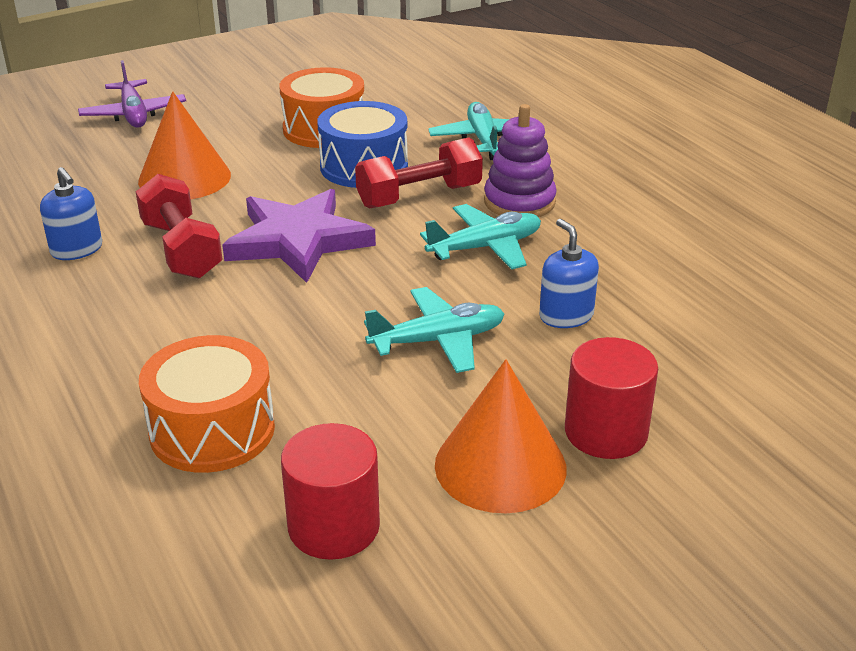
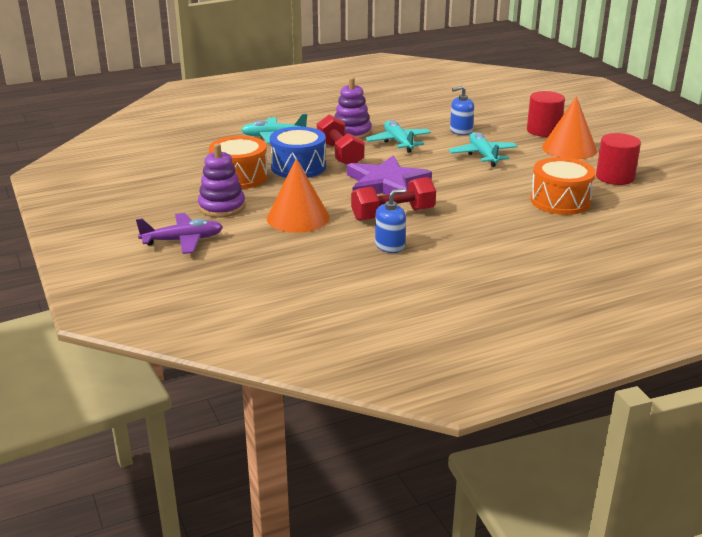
camera: 85 degrees left, 5 degrees down
none -> purple stacking toy [198,143,245,218]

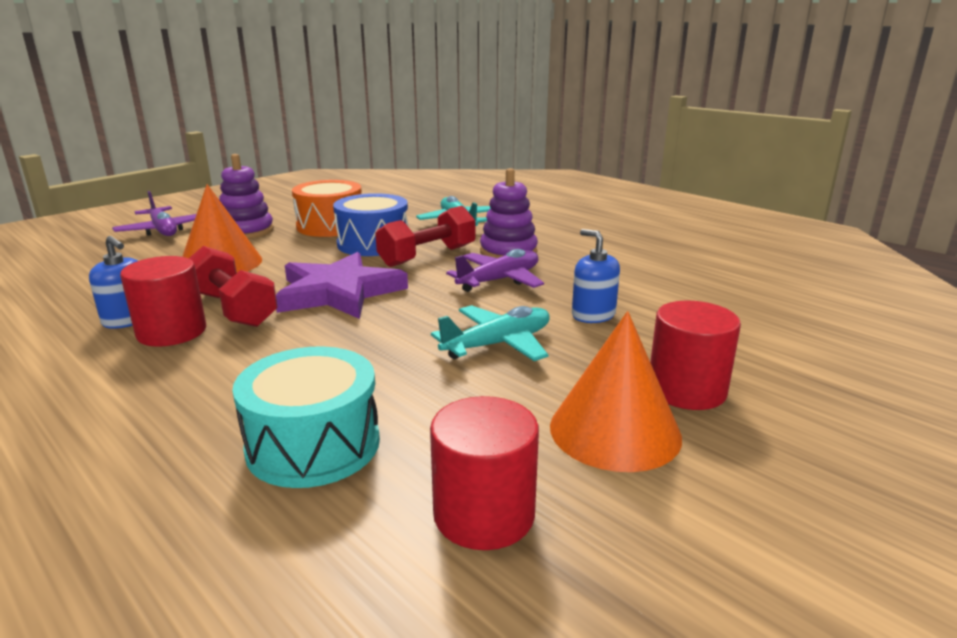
camera: 70 degrees right, 5 degrees down
turquoise plane [365,120,431,153] -> purple plane [446,249,544,292]
orange drum [530,157,596,215] -> turquoise drum [232,346,380,488]
none -> red cylinder [120,256,206,347]

